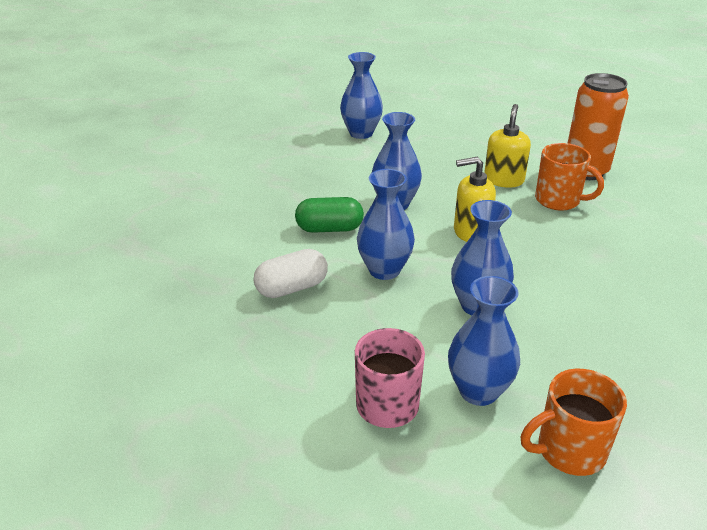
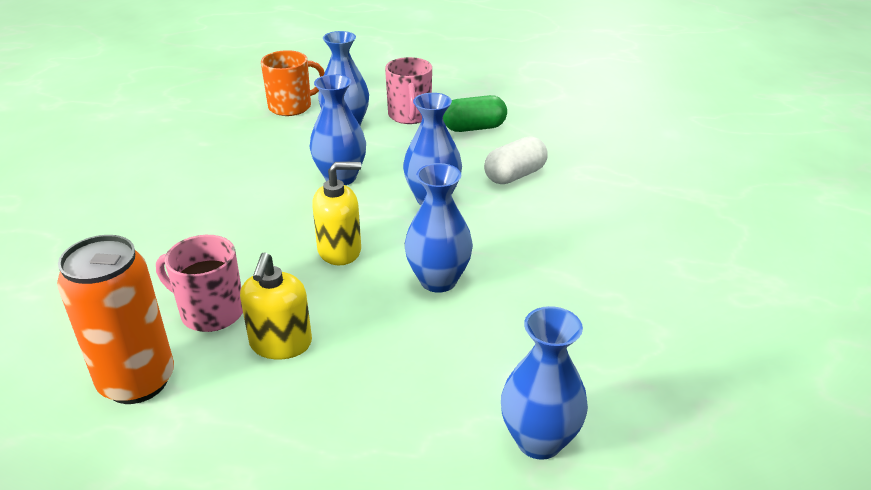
camera: 170 degrees right, 0 degrees up
green capsule [295,197,364,233] -> green capsule moved to [443,95,507,132]
orange mug [535,143,604,211] -> pink mug [156,235,243,332]

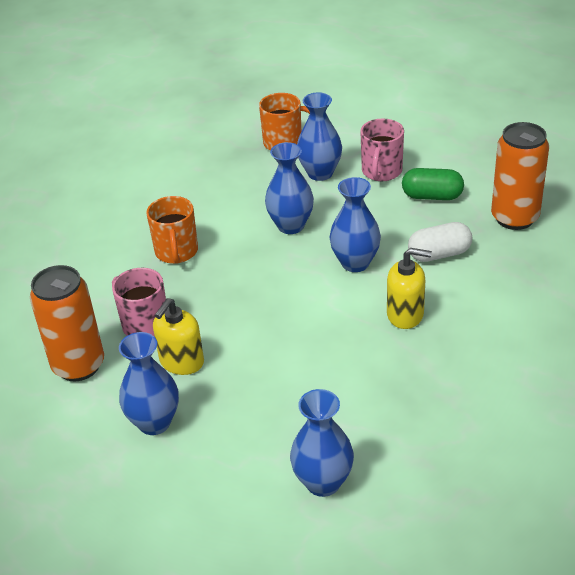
camera: 25 degrees right, 5 degrees up
yellow soap dispenser [312,162,361,265] -> yellow soap dispenser moved to [387,248,432,329]
blue vase [405,163,473,293] -> blue vase moved to [119,332,179,435]
none -> orange mug [146,196,198,264]
none -> orange can [491,122,549,230]

